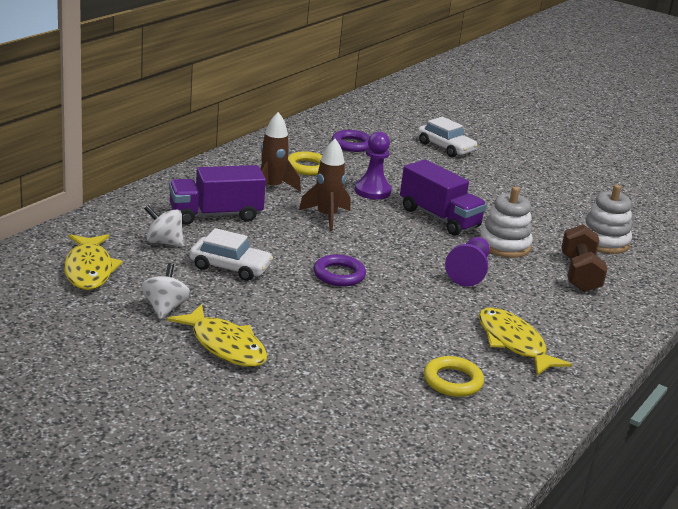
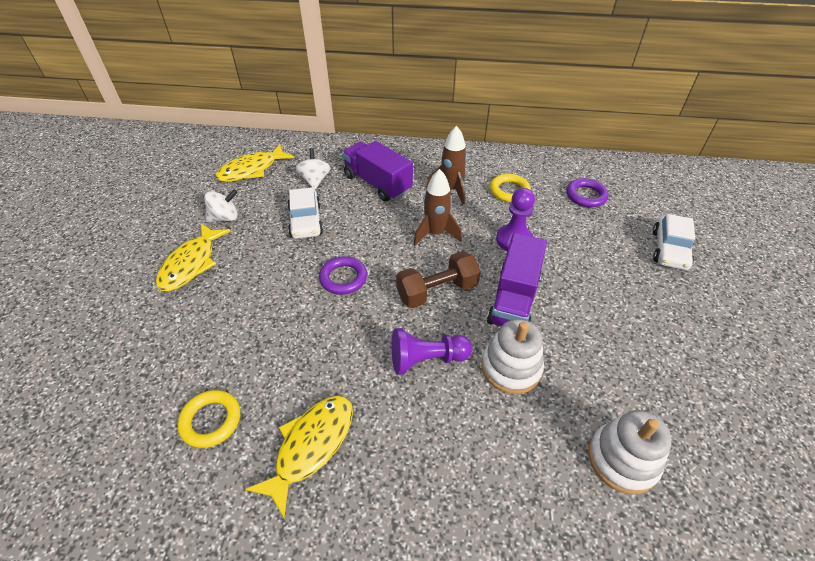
camera: 65 degrees right, 20 degrees up
brown dumbbell [561,224,608,292] -> brown dumbbell moved to [396,251,481,308]

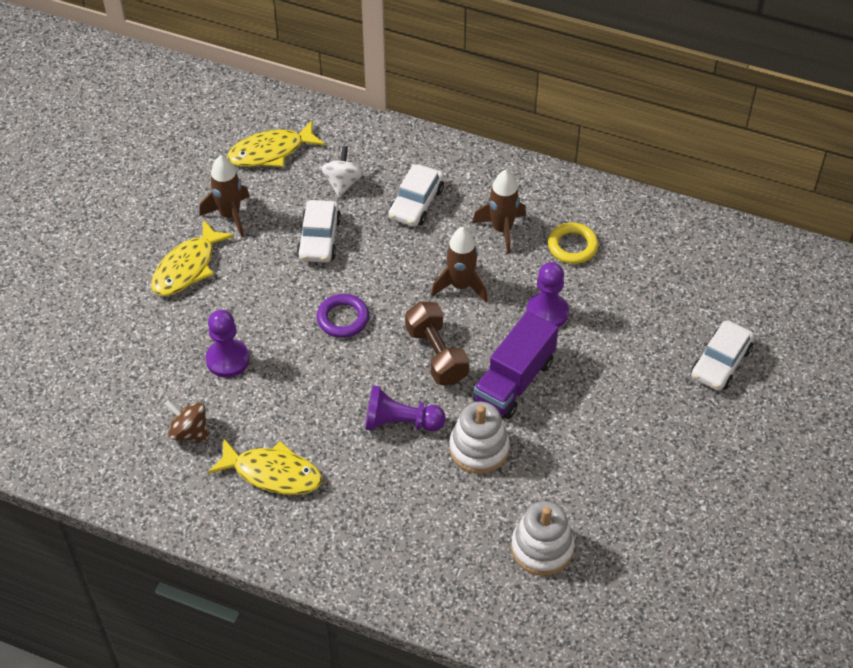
camera: 15 degrees right, 5 degrees up
yellow ring [177,390,240,448] -> brown spinning top [165,400,209,442]
white spinning top [204,189,238,222] -> brown rocket [199,155,250,237]
yellow fish [245,395,353,518] -> yellow fish turned 60 degrees clockwise [208,438,322,495]
purple truck [342,141,413,202] -> white car [388,164,444,227]
brown dumbbell [396,251,481,308] -> brown dumbbell turned 75 degrees clockwise [405,302,470,385]
purple ring [566,178,609,207] -> none
none -> purple pawn [206,310,250,378]

